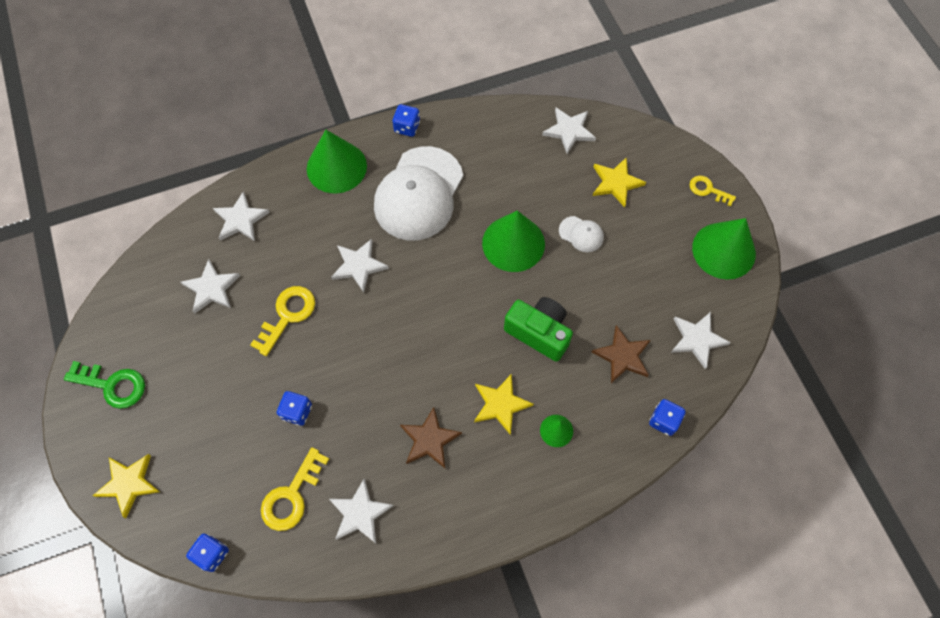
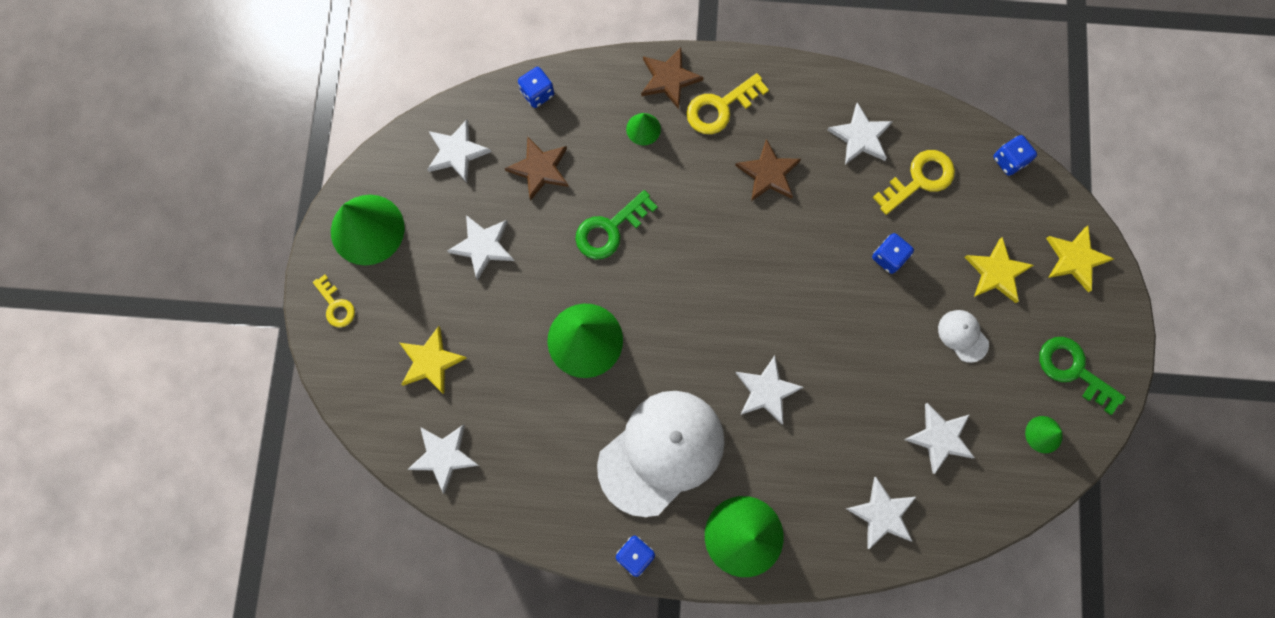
camera: 155 degrees left, 10 degrees up
yellow key [250,286,315,356] -> yellow key moved to [687,73,769,134]
yellow star [474,374,534,435] -> yellow star moved to [964,237,1034,303]
green camera [504,297,573,362] -> green key [575,190,658,259]
white cap [559,216,604,252] -> white cap moved to [938,310,989,363]
none -> white star [447,215,514,280]
none -> brown star [641,47,703,109]
none -> green cone [1025,416,1063,453]

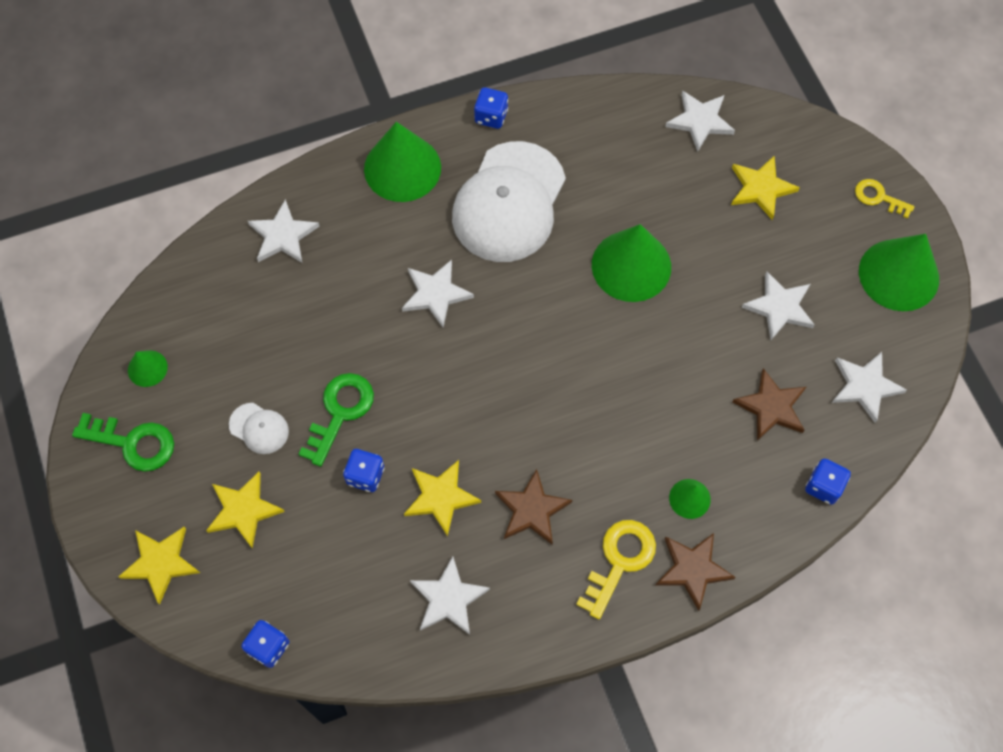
camera: 155 degrees right, 10 degrees down
green key [575,190,658,259] -> green key moved to [298,373,374,467]
yellow key [873,150,955,215] -> none
white star [904,403,975,474] -> none
none -> yellow star [404,460,481,536]

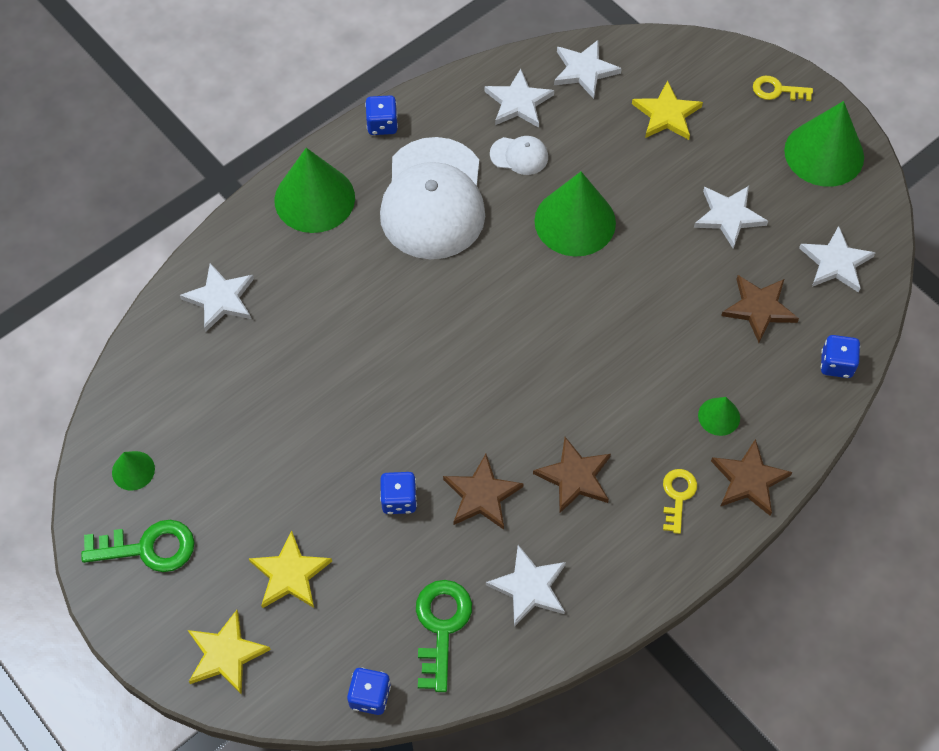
camera: 20 degrees left, 5 degrees down
white cap [229,403,289,454] -> white cap moved to [490,136,548,175]
green key [298,373,374,467] -> green key moved to [416,580,472,692]
white star [402,260,474,328] -> white star moved to [484,69,554,128]
yellow star [404,460,481,536] -> brown star [443,454,524,530]
yellow key [576,520,656,619] -> yellow key [663,469,697,534], size x0.63

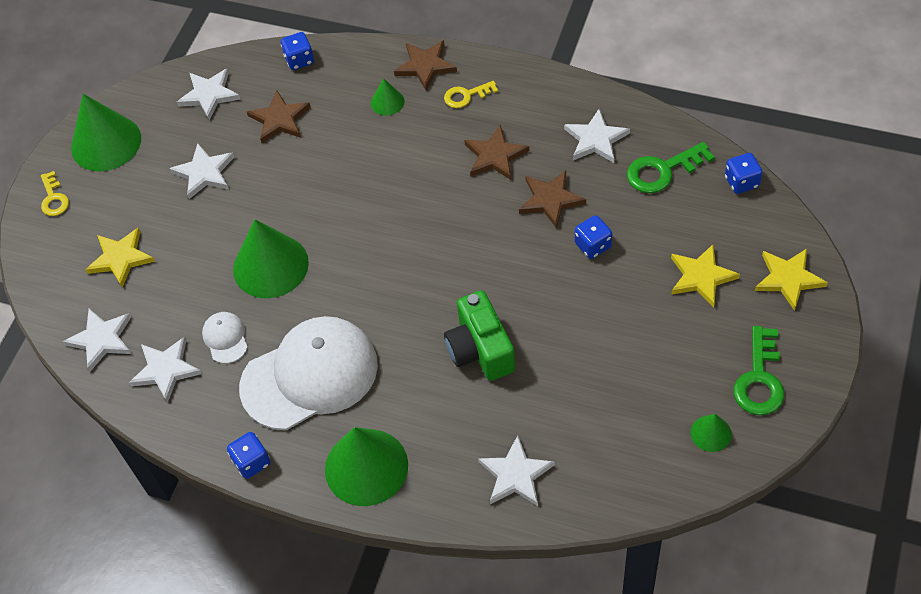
camera: 115 degrees left, 5 degrees down
green key [81,520,194,572] -> green key turned 135 degrees counterclockwise [733,326,785,415]
none -> green camera [444,290,515,381]

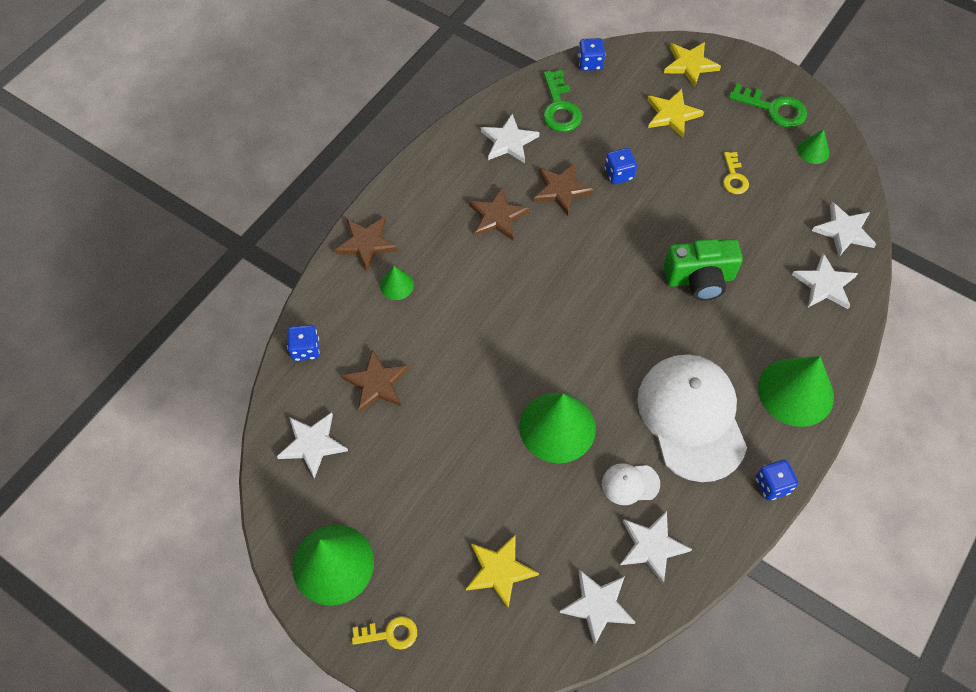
camera: 80 degrees left, 5 degrees up
white star [169,143,234,199] -> white star moved to [812,202,876,257]
yellow key [444,81,498,108] -> yellow key moved to [723,152,749,194]

